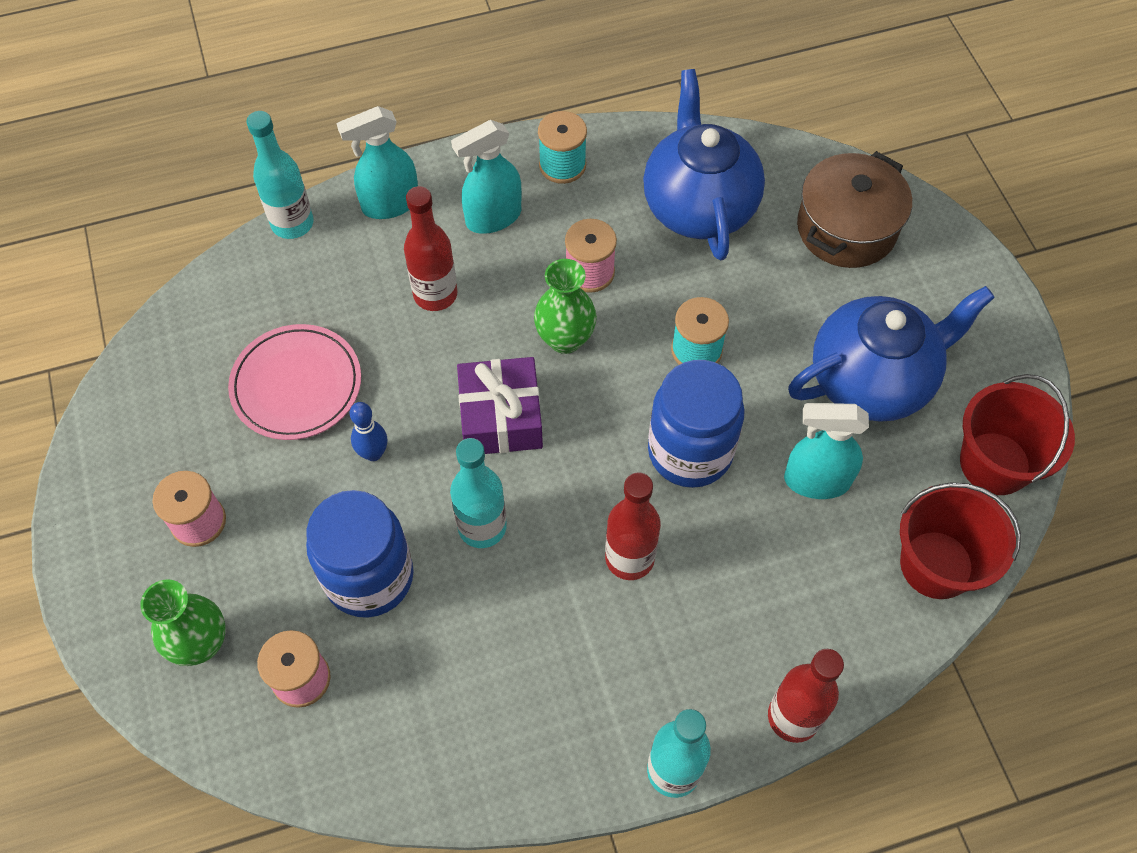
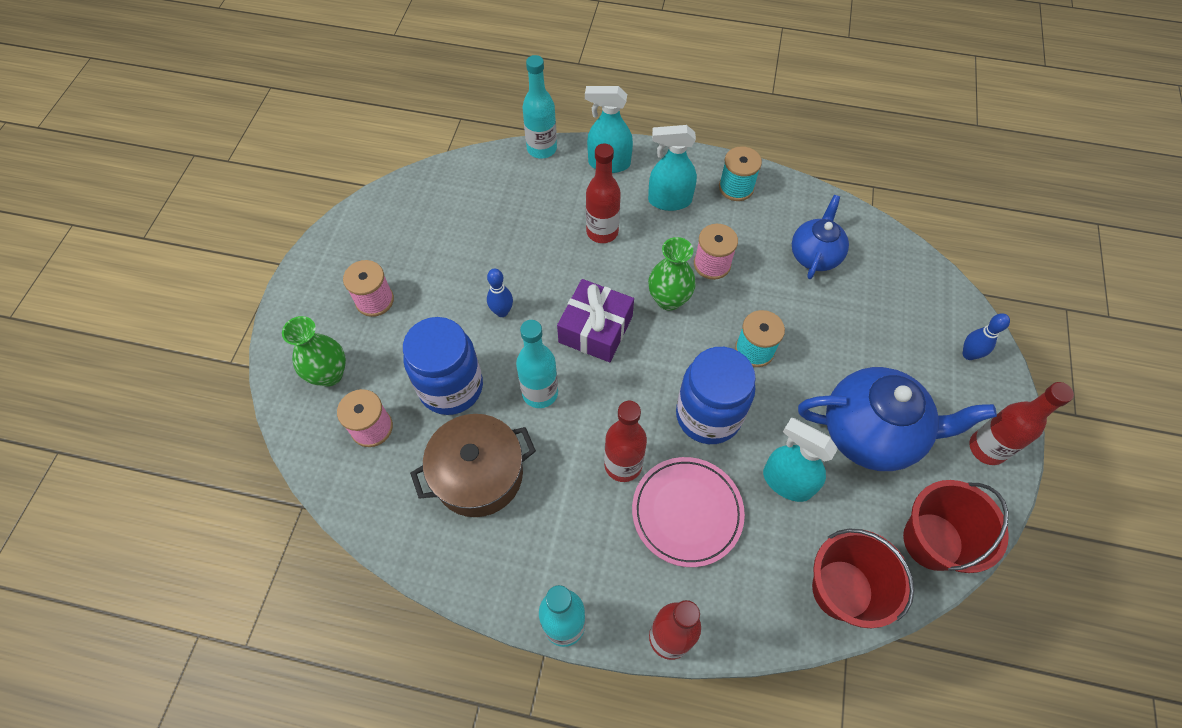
camera: 30 degrees right, 0 degrees up
pink plate [228,324,361,440] -> pink plate moved to [632,457,745,567]
blue teapot [643,69,765,260] -> blue teapot [792,195,849,279], size x0.60
brown pot [797,151,912,268] -> brown pot moved to [410,414,536,517]
none -> blue bowling pin [963,313,1010,360]
none -> red bottle [969,382,1074,465]

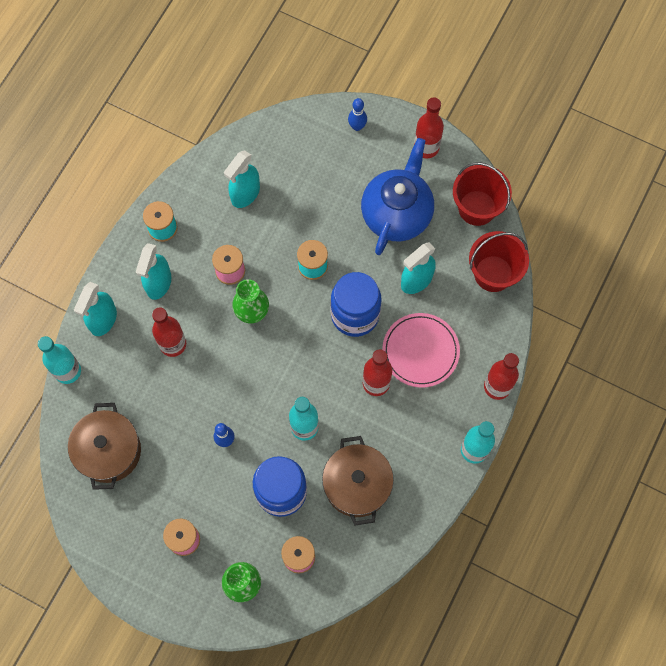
camera: 75 degrees left, 10 degrees up
purple gift [557,279,634,362] -> none
blue teapot [792,195,849,279] -> turquoise spray bottle [224,150,260,208]
none -> brown pot [68,403,141,490]

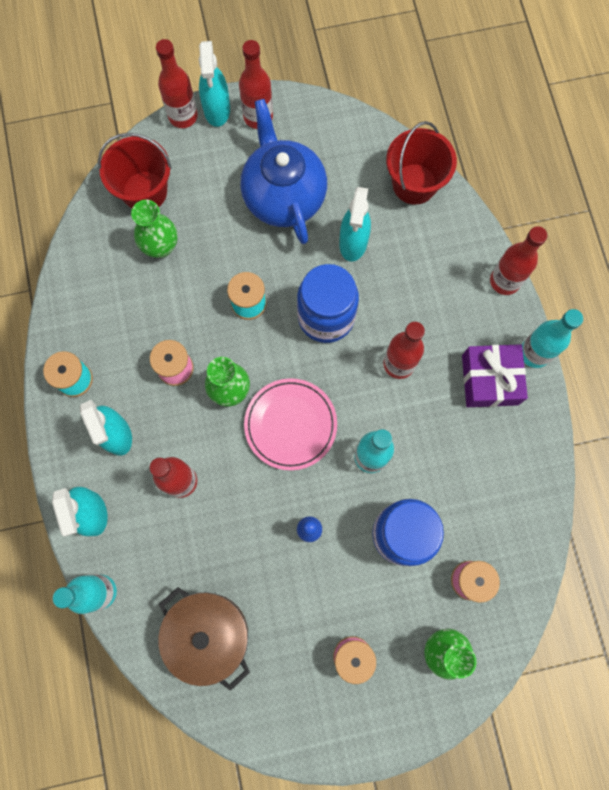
camera: 40 degrees left, 5 degrees up
turquoise spray bottle [224,150,260,208] -> turquoise spray bottle moved to [199,41,230,127]
brown pot [322,436,394,525] -> none
blue bowling pin [348,98,367,131] -> none
pink plate [382,313,460,388] -> pink plate moved to [244,378,337,470]
red bucket [453,162,512,226] -> red bucket moved to [98,133,172,208]
none -> green vase [131,200,178,258]
none -> red bottle [156,39,198,128]
none -> purple gift [462,344,528,407]

